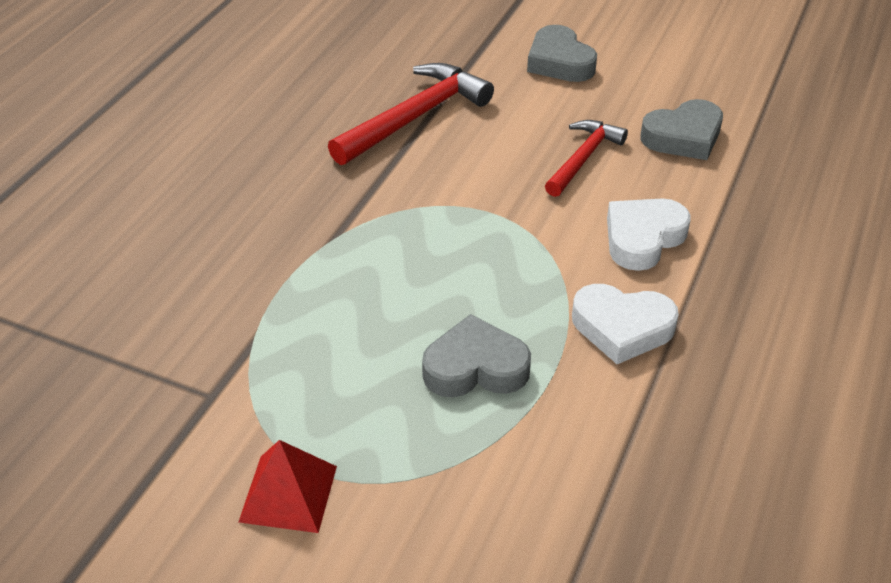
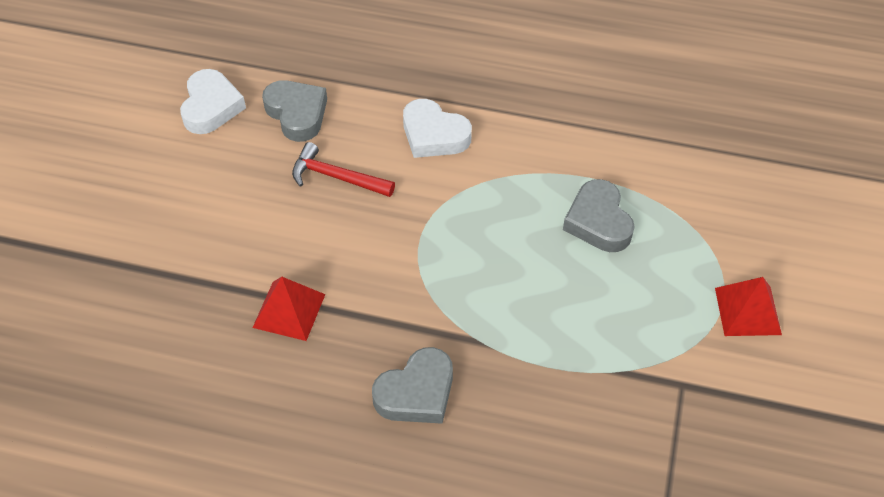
camera: 100 degrees left, 10 degrees up
red hammer [328,63,494,165] -> red pyramid [253,277,325,341]
grey heart [527,25,597,82] -> grey heart moved to [372,347,453,424]
white heart [572,284,679,364] -> white heart moved to [180,69,246,134]

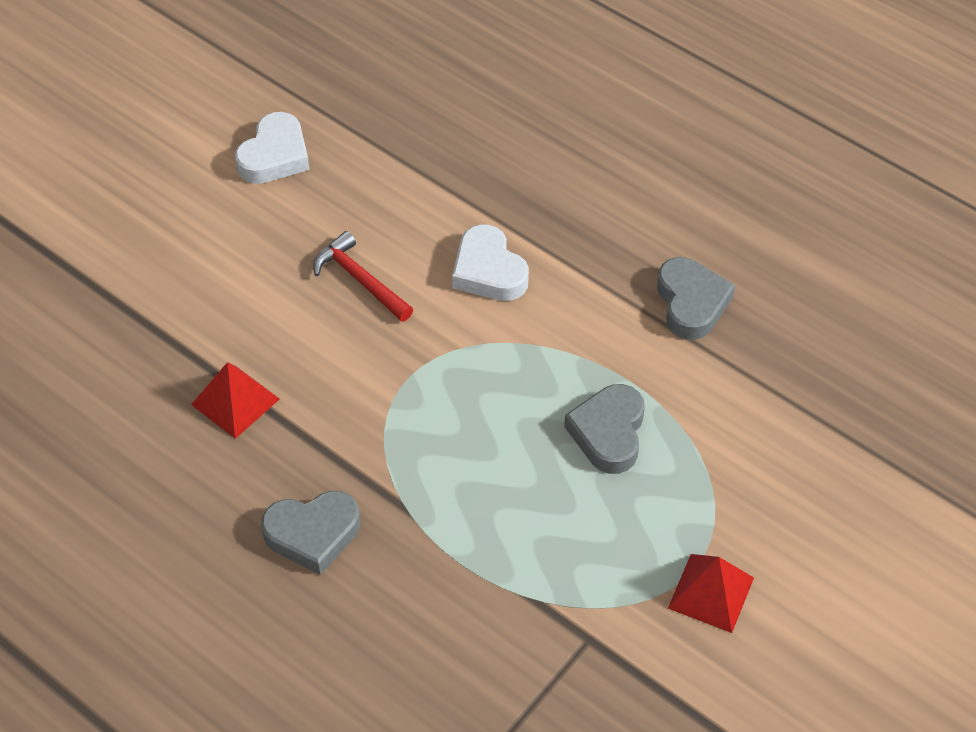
camera: 25 degrees right, 0 degrees up
grey heart [262,80,327,142] -> grey heart moved to [657,257,735,340]

